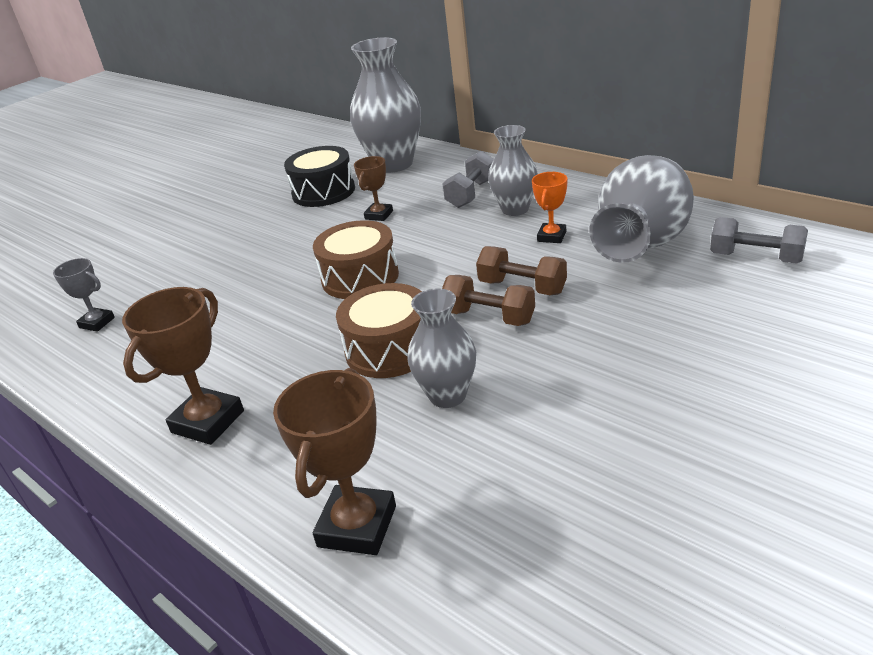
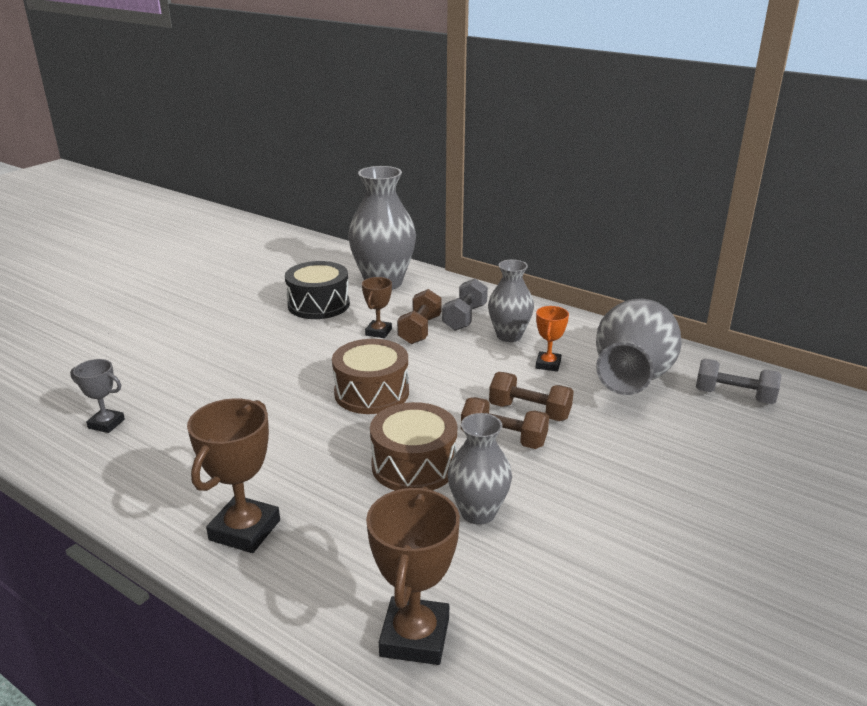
camera: 10 degrees left, 5 degrees down
none -> brown dumbbell [397,289,442,344]

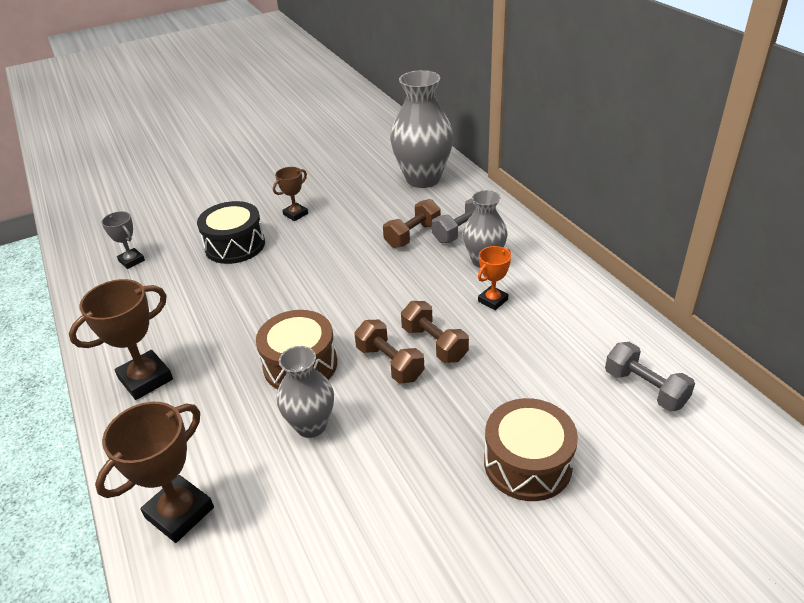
camera: 30 degrees right, 10 degrees up
black drum [285,261,350,319] -> black drum moved to [197,201,265,264]
brown drum [332,339,409,414] -> brown drum moved to [484,398,578,501]
brown trophy [362,277,392,338] -> brown trophy moved to [273,167,308,221]
grey vase [596,299,681,395] -> none

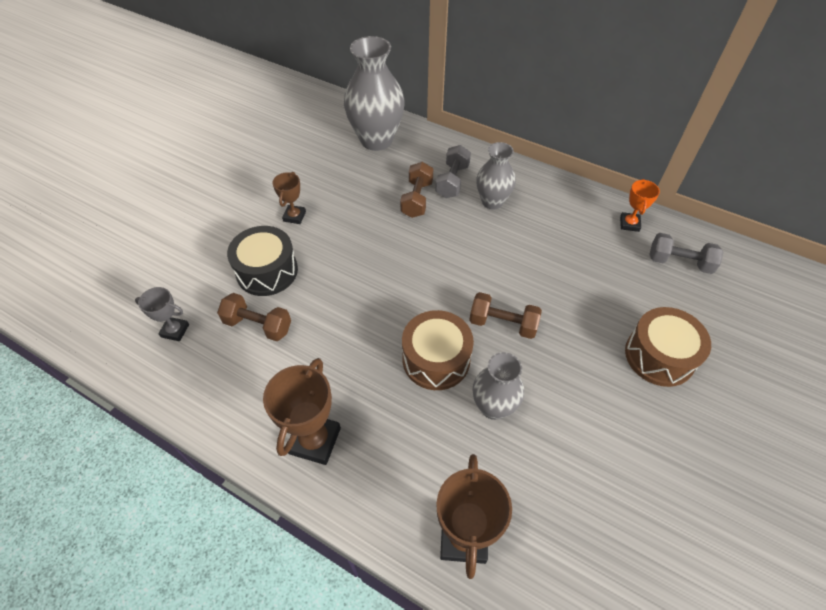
camera: 35 degrees left, 15 degrees up
brown dumbbell [401,301,469,363] -> brown dumbbell moved to [217,293,291,341]
orange trophy [478,246,511,310] -> orange trophy moved to [620,179,660,232]

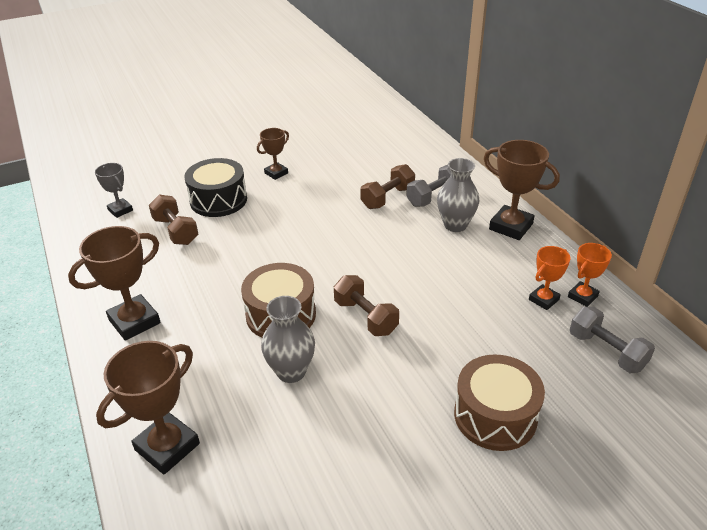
camera: 35 degrees right, 15 degrees down
grey vase [344,36,405,151] -> none
none -> brown trophy [484,140,560,240]
none -> orange trophy [529,246,571,310]

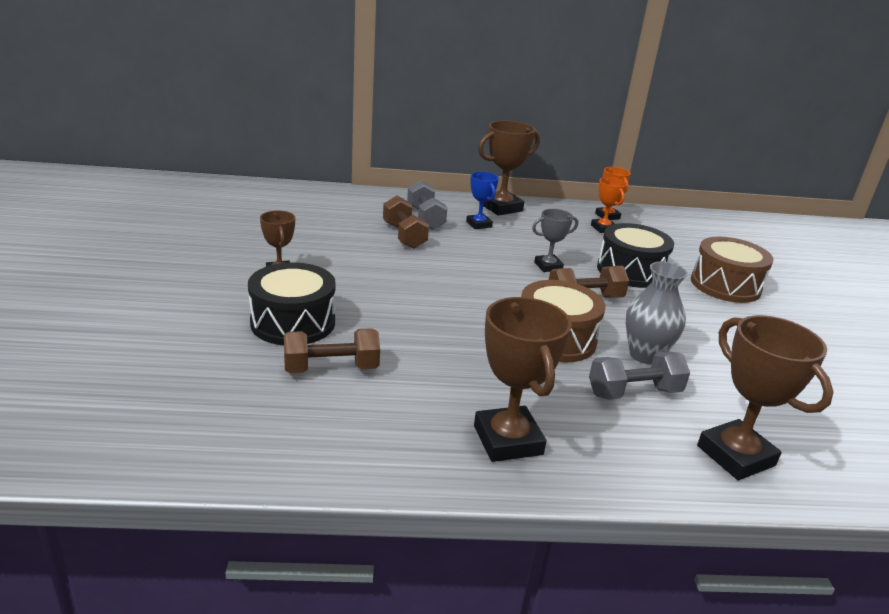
camera: 70 degrees left, 10 degrees down
grey trophy [95,163,133,218] -> grey trophy moved to [532,209,578,272]
grey vase [437,158,479,232] -> blue trophy [466,172,499,229]
grey dumbbell [570,306,655,373] -> grey dumbbell moved to [589,351,690,400]
none -> black drum [597,223,674,288]

